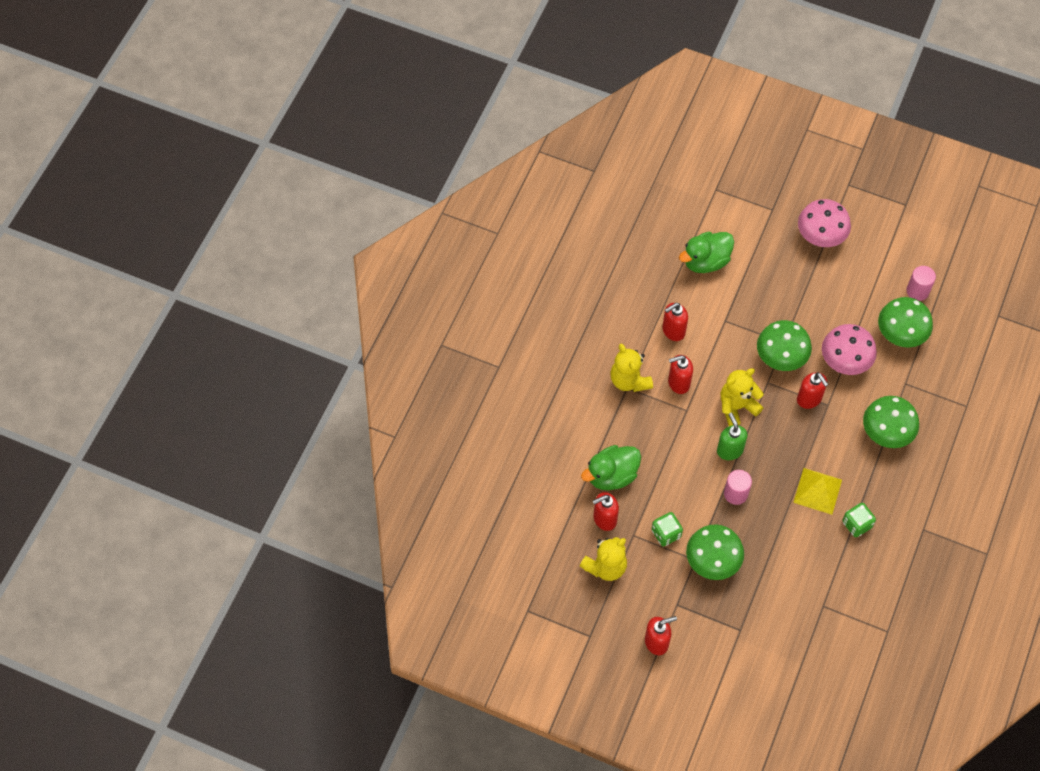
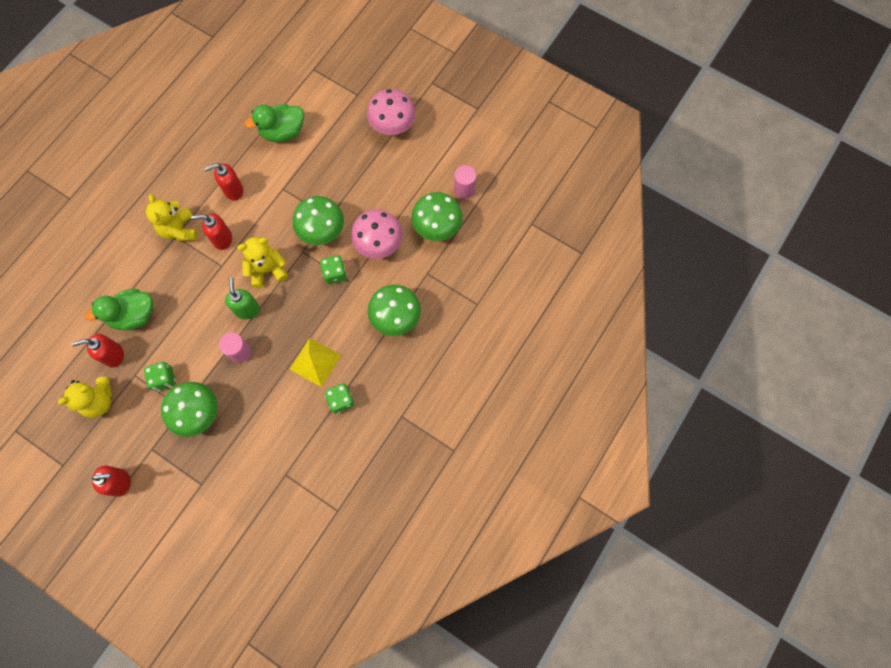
camera: 10 degrees right, 10 degrees up
red soap dispenser [797,372,829,409] -> green dice [320,255,347,284]

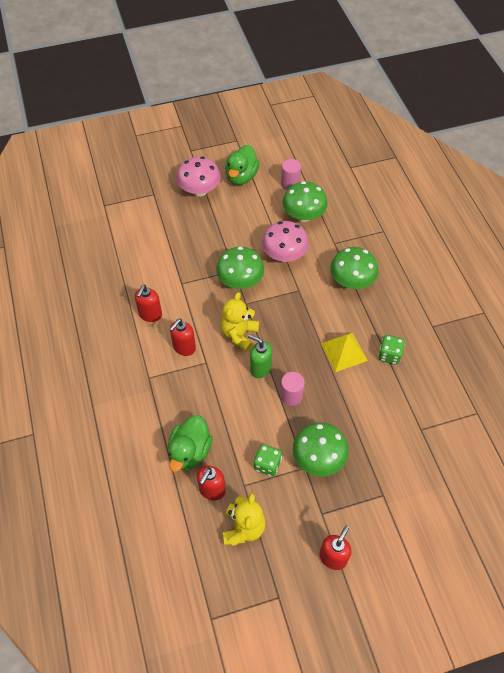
camera: 50 degrees left, 15 degrees down
yellow teddy bear [146,194,198,241] -> none
green duck [245,104,304,142] -> green duck moved to [225,145,260,185]
green dice [320,255,347,284] -> none

